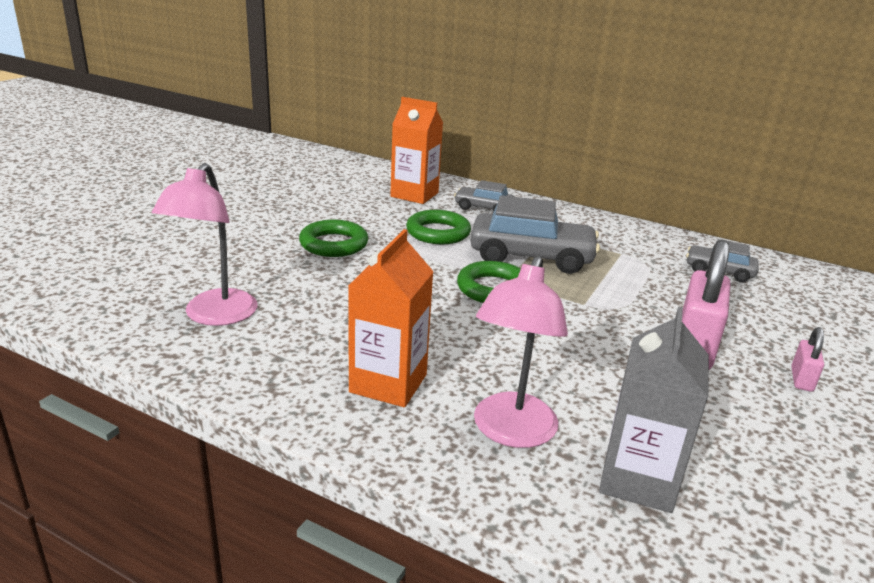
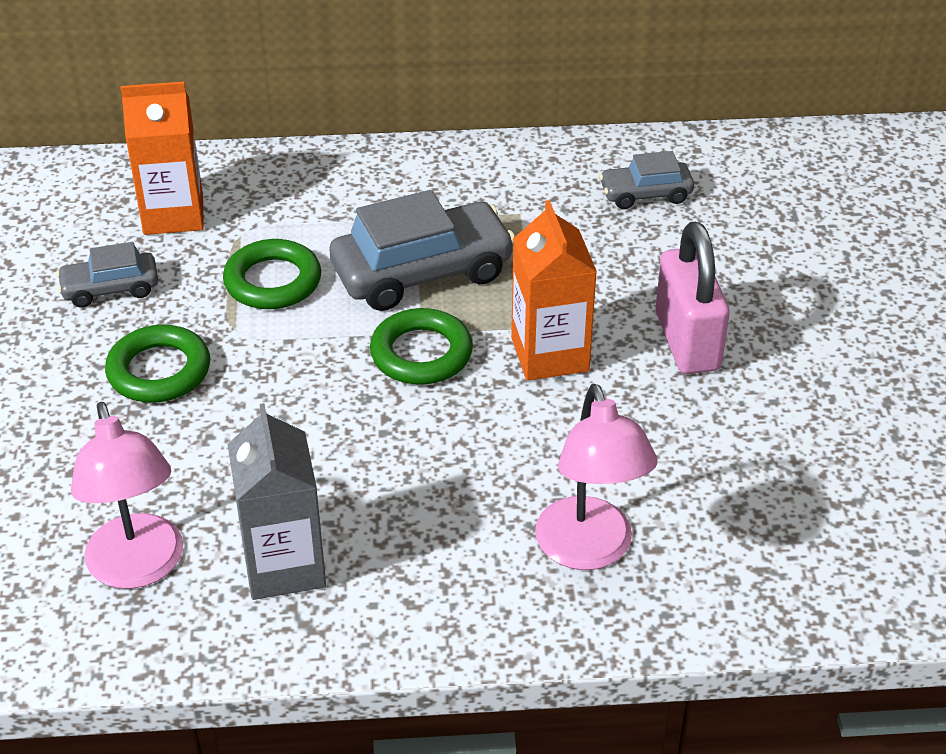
camera: 30 degrees left, 15 degrees up
orange carton [348,229,434,407] -> orange carton moved to [511,200,597,381]
grey car [454,180,514,212] -> grey car moved to [56,242,158,308]
grey carton [599,306,709,513] -> grey carton moved to [228,403,326,600]
pink padlock [791,327,824,392] -> none

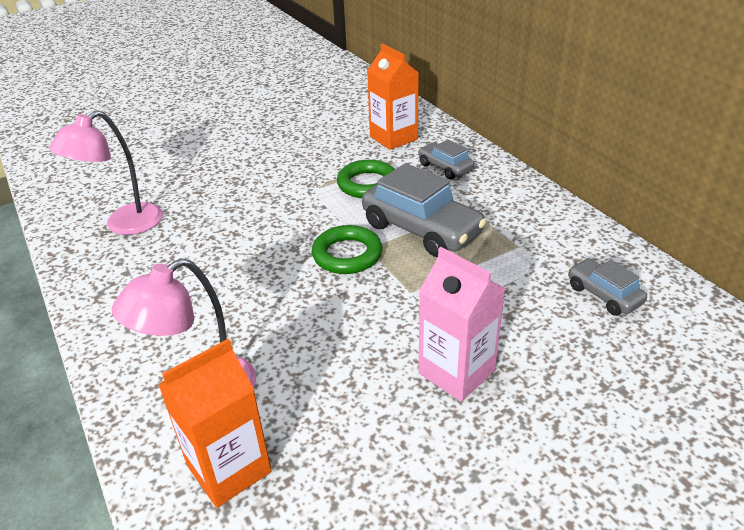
camera: 65 degrees right, 5 degrees down
grey car [56,242,158,308] -> grey car moved to [418,140,474,180]
green ring [105,325,210,403] -> none
grey carton [228,403,326,600] -> none
orange carton [511,200,597,381] -> orange carton moved to [158,338,272,508]
pink padlock [656,222,729,374] -> pink carton [419,247,505,402]

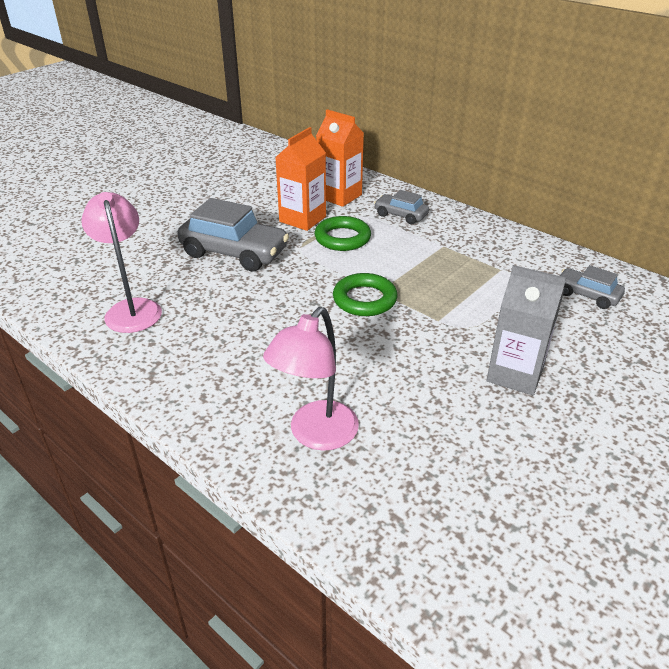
camera: 20 degrees left, 0 degrees up
pink lamp [49,110,163,235] -> pink lamp turned 135 degrees clockwise [81,192,162,333]
orange carton [158,338,272,508] -> orange carton moved to [275,127,326,231]
grey car [362,163,487,257] -> grey car moved to [177,198,289,272]
pink carton [419,247,505,402] -> grey carton [486,265,566,395]

